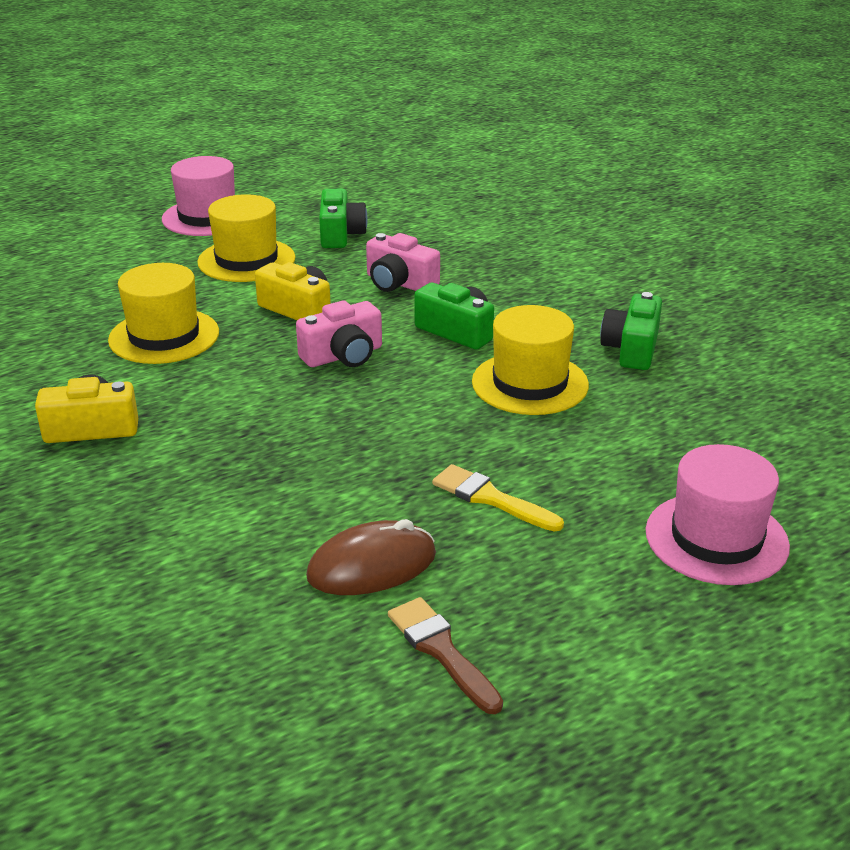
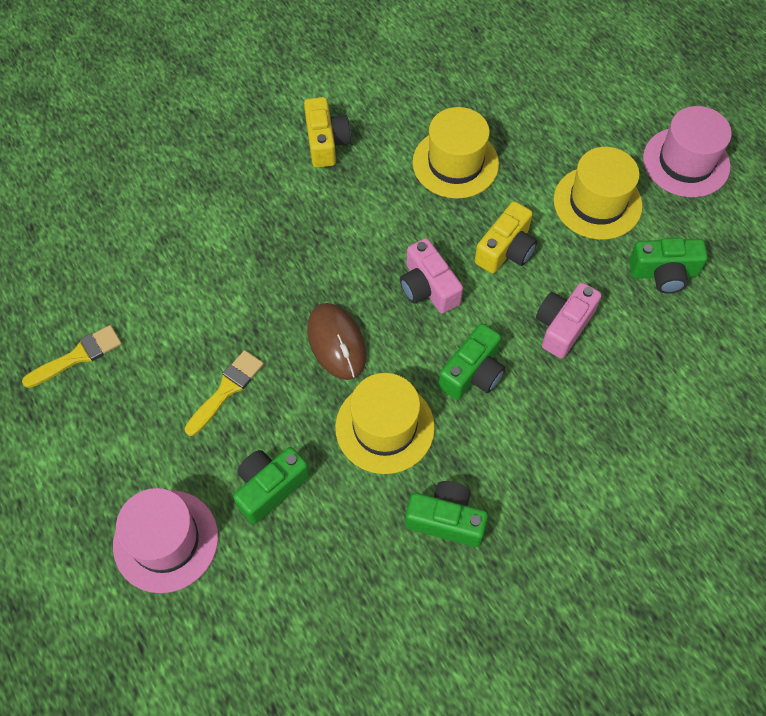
camera: 90 degrees right, 30 degrees up
brown mouse [306,519,436,595] -> brown mouse moved to [307,303,367,380]
brown brush [388,597,503,714] -> yellow brush [22,325,122,388]
none -> green camera [233,447,310,524]

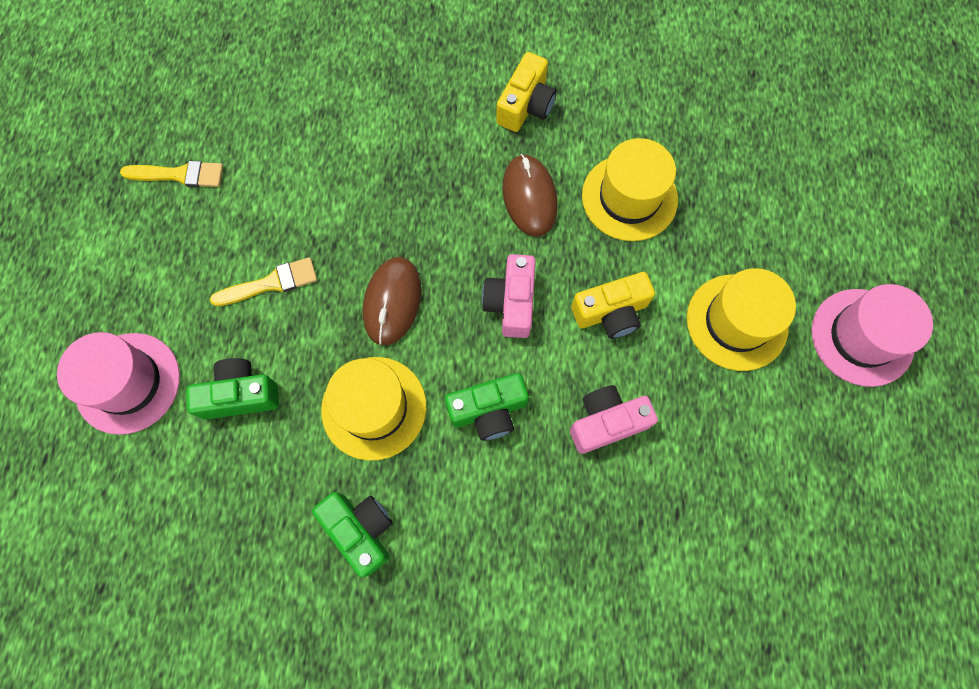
camera: 35 degrees right, 10 degrees up
green camera [629,238,708,294] -> none
none -> brown mouse [502,154,558,237]

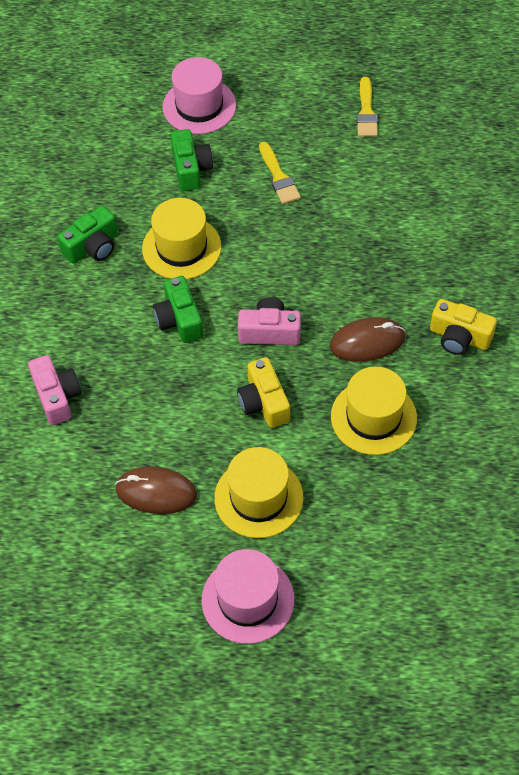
camera: 90 degrees right, 15 degrees down
brown mouse [363,257,421,345] -> brown mouse moved to [115,466,197,514]
pink camera [570,385,658,454] -> pink camera moved to [28,355,82,425]

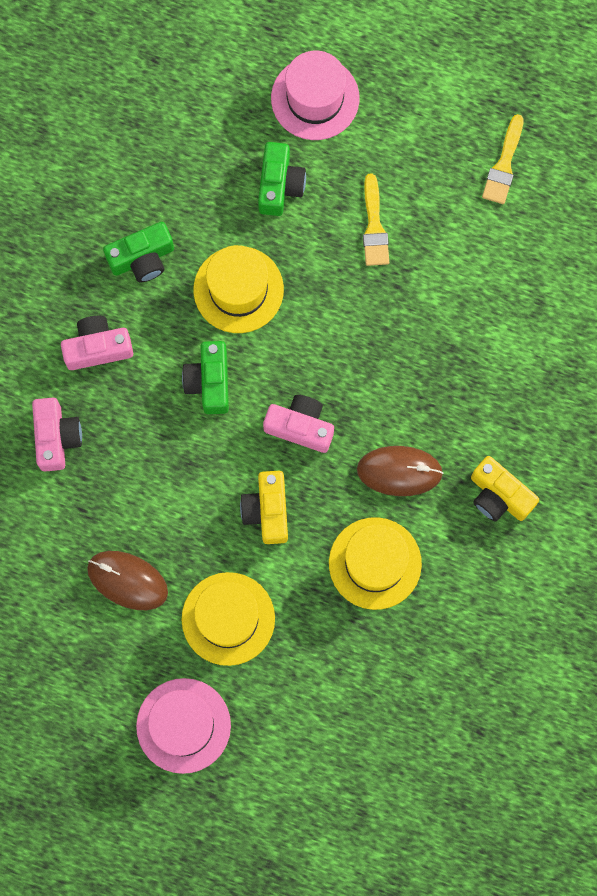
camera: 15 degrees right, 20 degrees up
none -> pink camera [61,316,133,370]

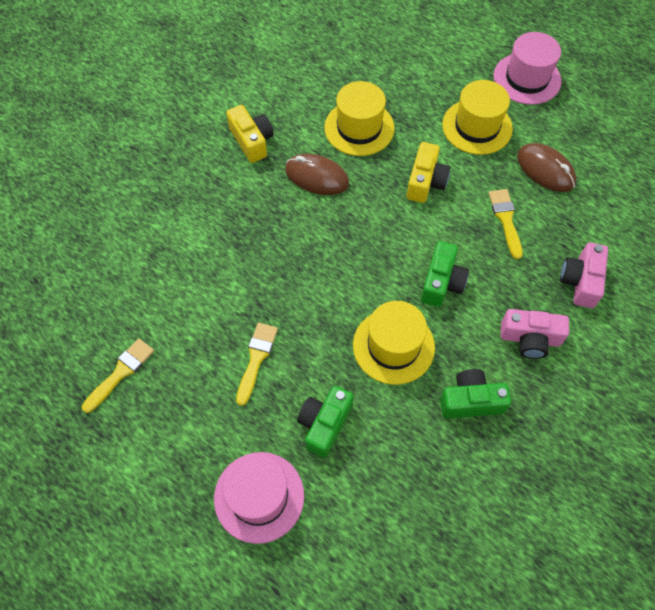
camera: 160 degrees left, 15 degrees down
pink camera [263,395,334,453] -> none
none -> yellow brush [489,189,523,259]

